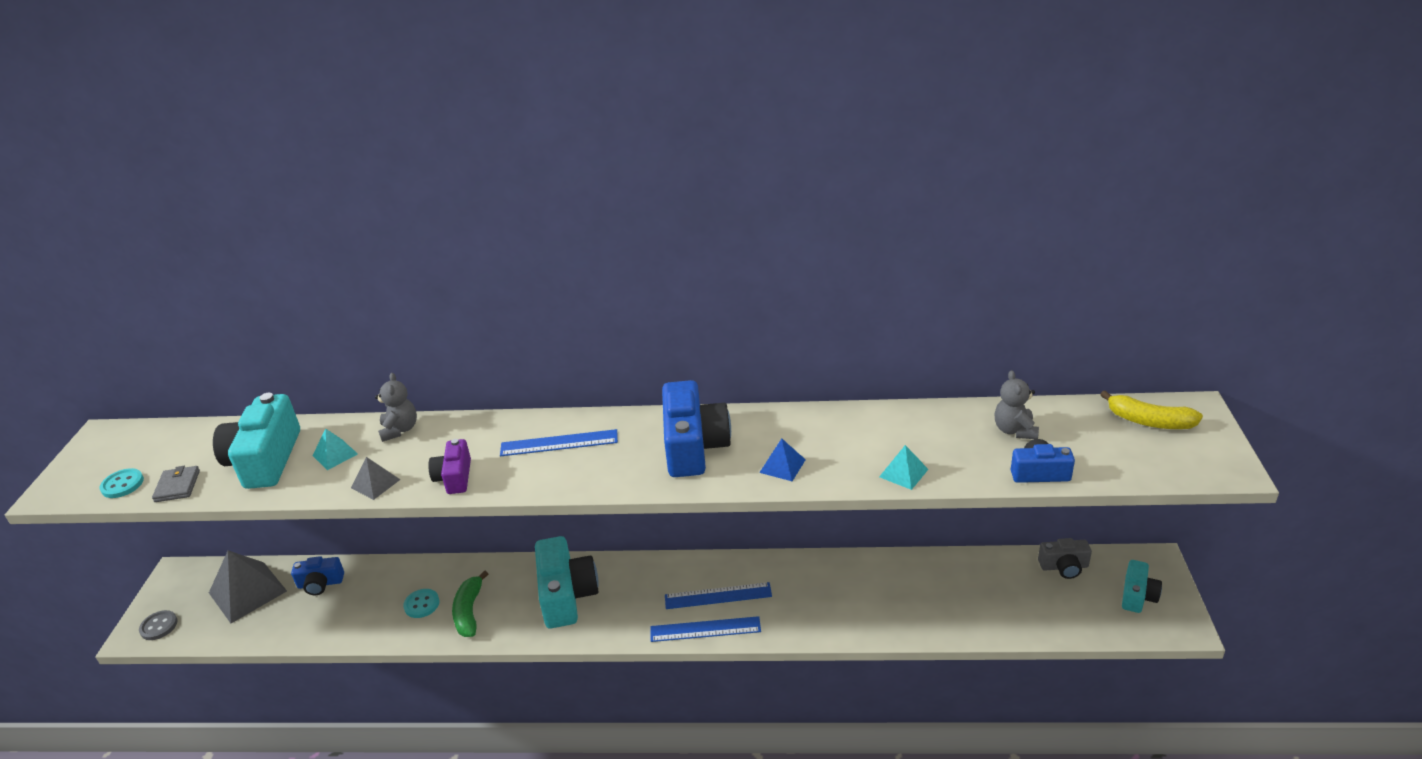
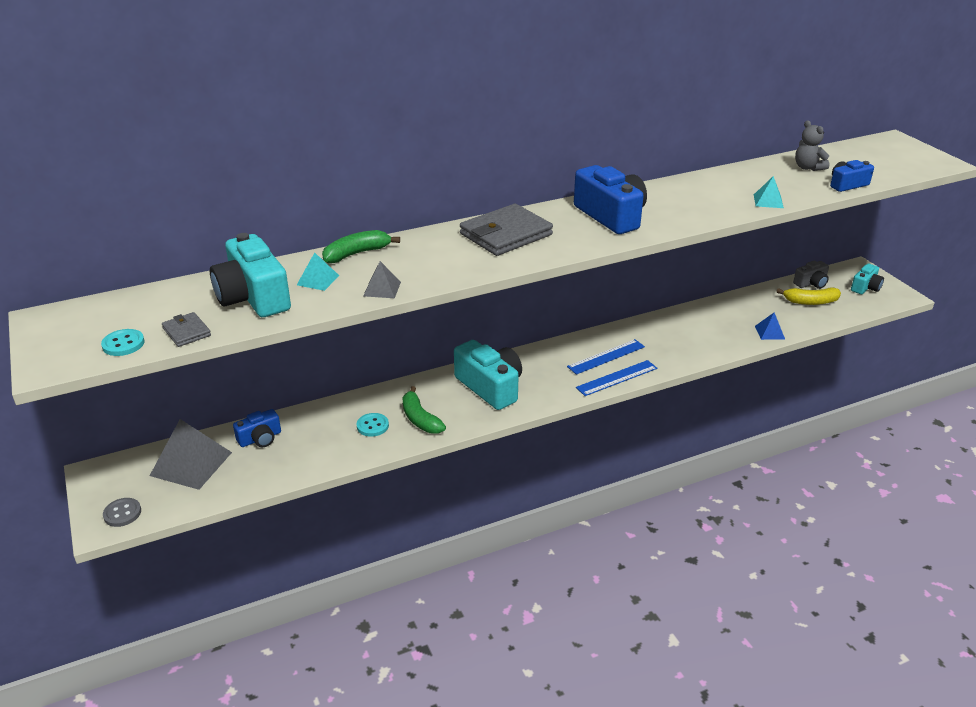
camera: 30 degrees left, 0 degrees up
grey teddy bear [375,373,417,442] -> green banana [322,230,400,263]
purple camera [428,439,471,494] -> none
blue ruler [500,429,618,456] -> grey wallet [460,204,553,256]
blue pyramid [759,438,806,481] -> blue pyramid moved to [755,313,785,340]
yellow banana [1100,390,1203,429] -> yellow banana moved to [776,287,841,305]
turquoise camera [1122,560,1162,613] -> turquoise camera turned 45 degrees clockwise [851,264,884,294]

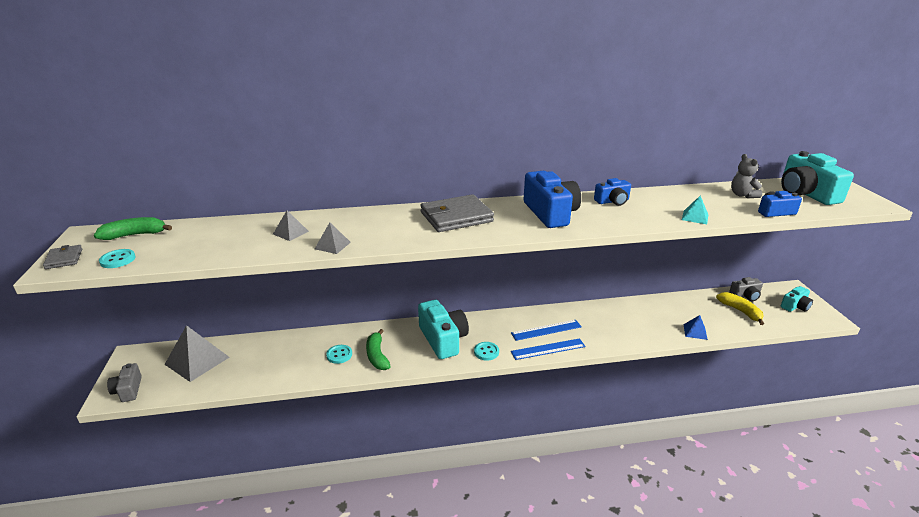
camera: 15 degrees right, 5 degrees down
grey button [103,498,141,527] -> grey camera [107,363,142,402]
grey wallet [162,312,211,347] -> grey wallet moved to [43,245,82,269]
turquoise camera [210,233,291,317] -> turquoise camera moved to [781,151,854,205]
blue camera [233,409,281,447] -> blue camera moved to [594,178,631,206]
turquoise pyramid [297,252,339,291] -> grey pyramid [273,210,309,241]
green banana [322,230,400,263] -> green banana moved to [94,217,172,240]
yellow banana [776,287,841,305] -> yellow banana turned 135 degrees counterclockwise [716,292,764,325]
none -> turquoise button [474,342,499,361]

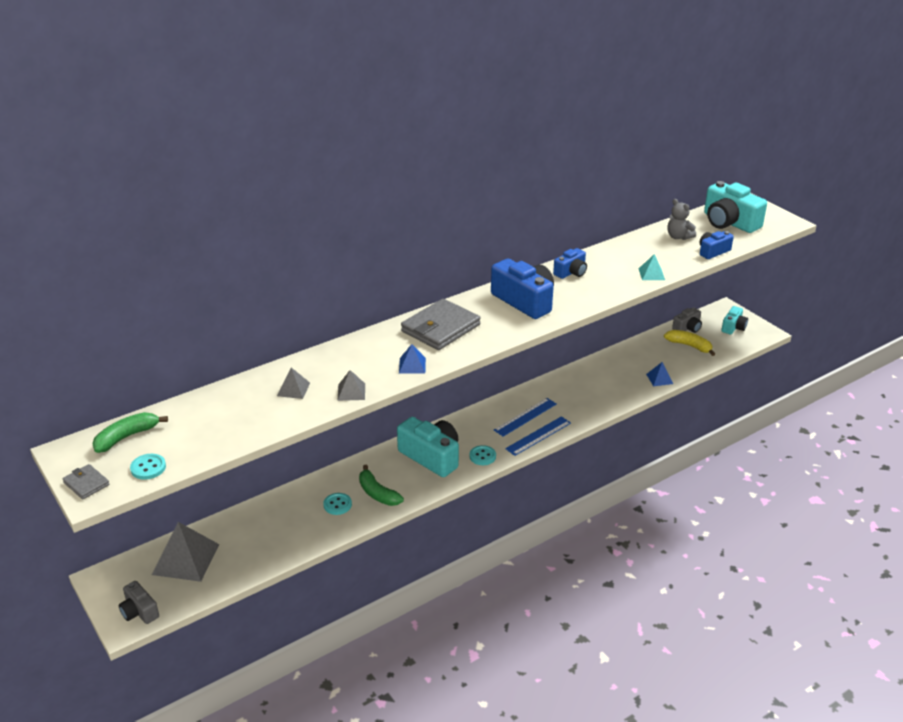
camera: 25 degrees left, 5 degrees up
none -> blue pyramid [399,344,426,373]

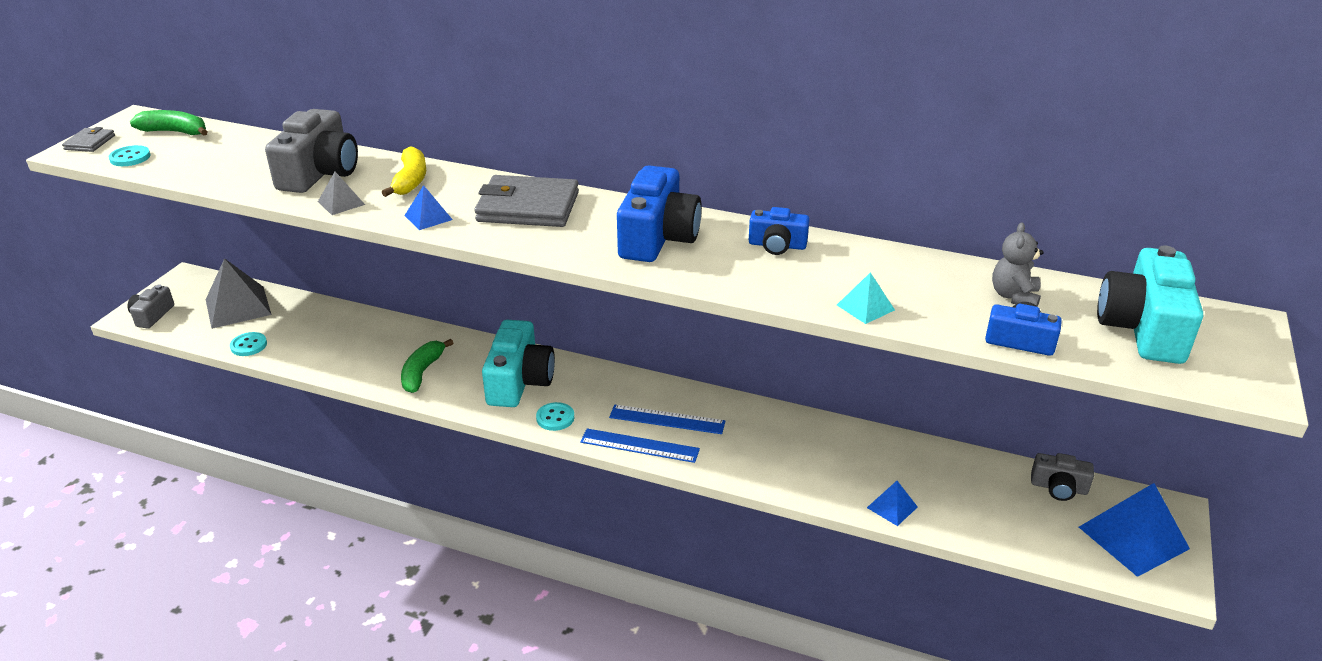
camera: 55 degrees right, 0 degrees up
grey pyramid [277,367,310,399] -> grey camera [265,109,358,193]
turquoise button [323,493,352,515] -> turquoise button moved to [230,332,267,356]
yellow banana [664,330,715,356] -> yellow banana moved to [381,147,426,197]
turquoise camera [721,306,748,334] -> blue pyramid [1079,483,1190,577]

